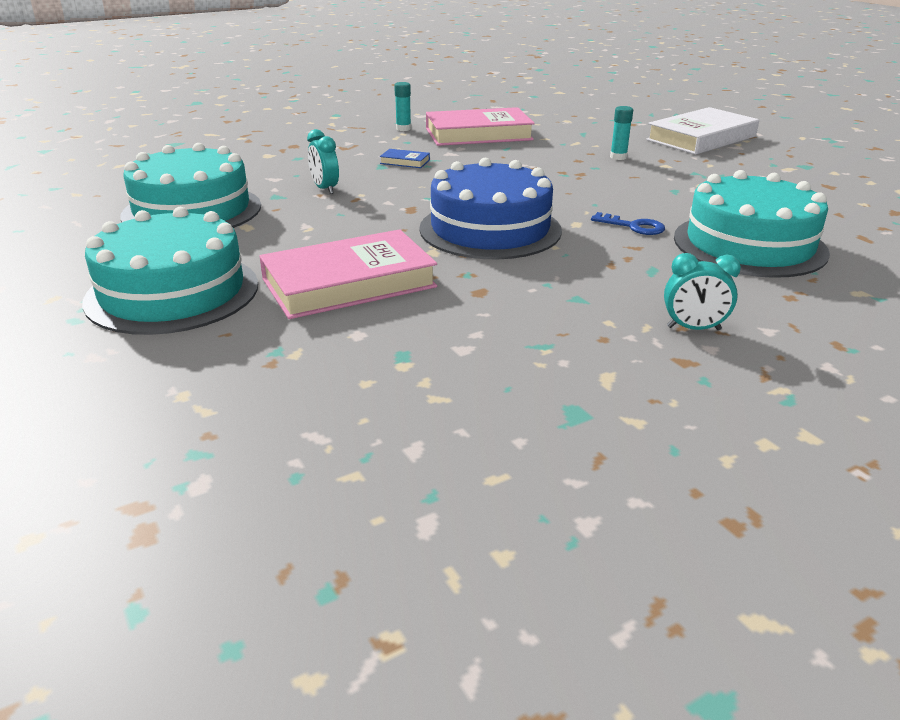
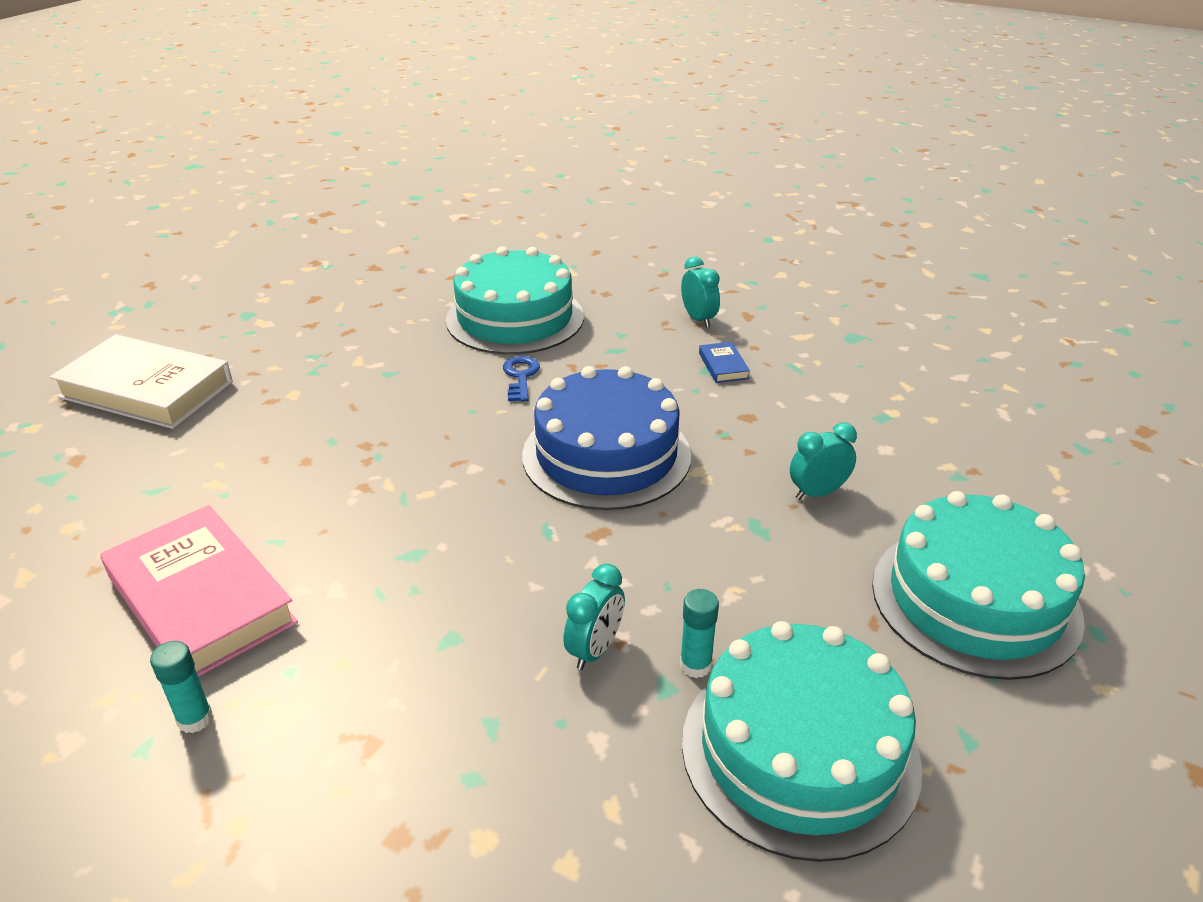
camera: 120 degrees left, 5 degrees up
pink book [259,229,437,319] -> turquoise clock [790,422,857,500]
blue book [380,149,430,168] -> blue book moved to [699,342,750,383]
turquoise glue stick [610,106,633,160] -> turquoise glue stick moved to [680,589,719,678]

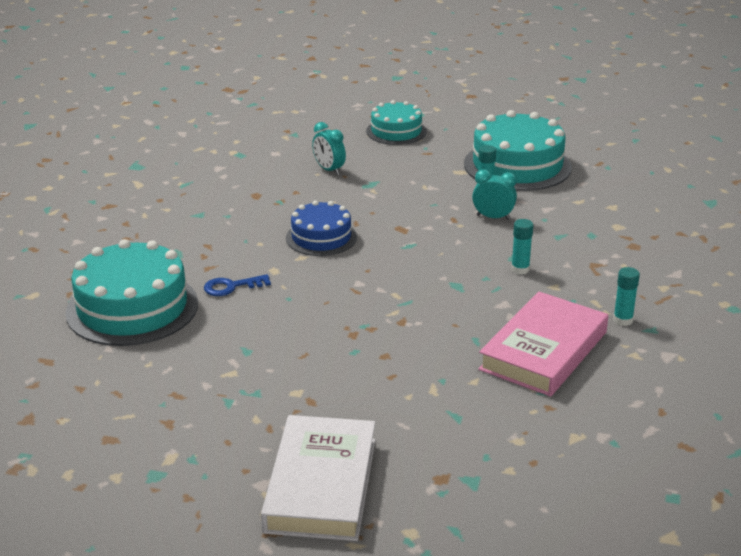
camera: 105 degrees left, 5 degrees down
blue cake [522,366,691,510] -> blue cake [286,201,357,256], size x0.60
turquoise clock [681,257,720,328] -> none
blue book [699,342,750,383] -> none
turquoise cake [872,491,1085,680] -> turquoise cake [366,100,427,145], size x0.60
none -> turquoise glue stick [511,219,533,275]

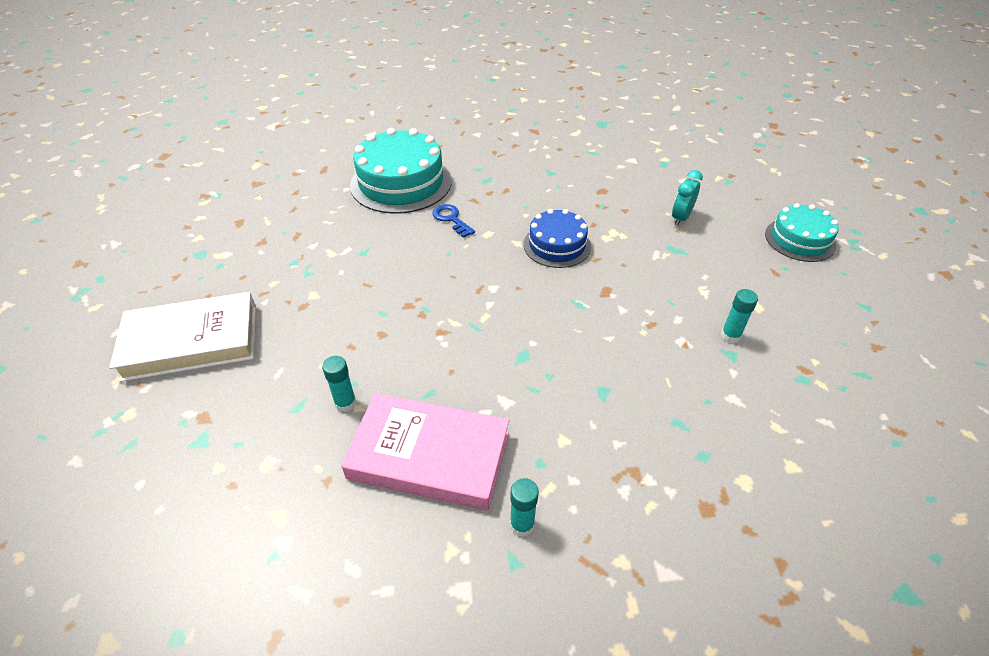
camera: 70 degrees right, 15 degrees up
turquoise cake [464,110,572,191] -> none
turquoise clock [472,169,517,220] -> none
turquoise glue stick [511,219,533,275] -> turquoise glue stick moved to [322,356,356,412]

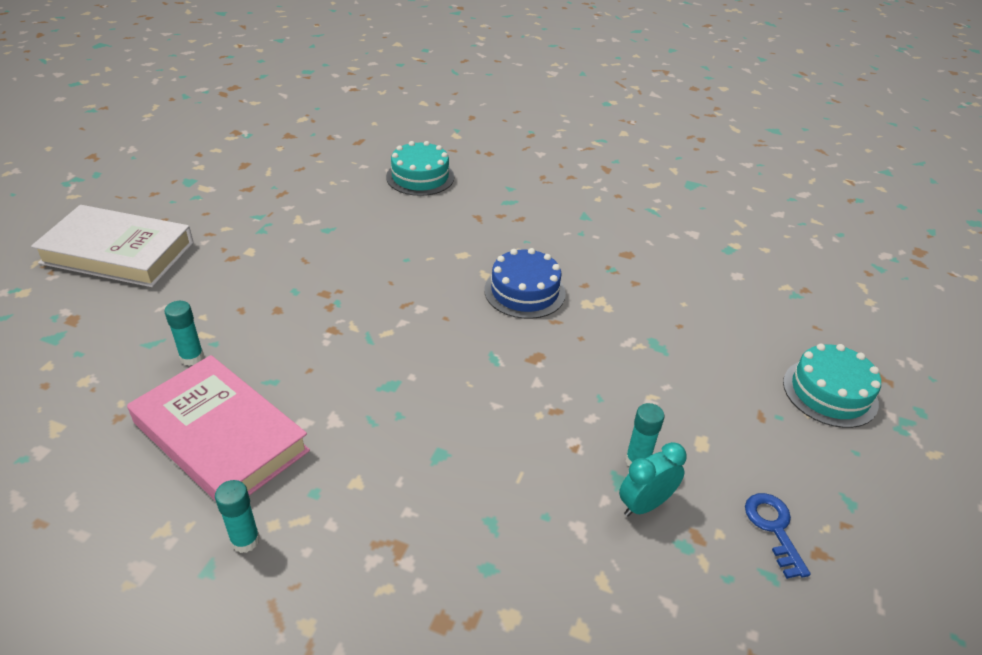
camera: 25 degrees right, 5 degrees down
turquoise cake [350,128,452,214] -> turquoise cake [386,141,454,196], size x0.60
blue key [432,204,475,238] -> blue key moved to [745,493,811,579]
turquoise clock [672,170,703,226] -> turquoise clock moved to [619,442,686,517]

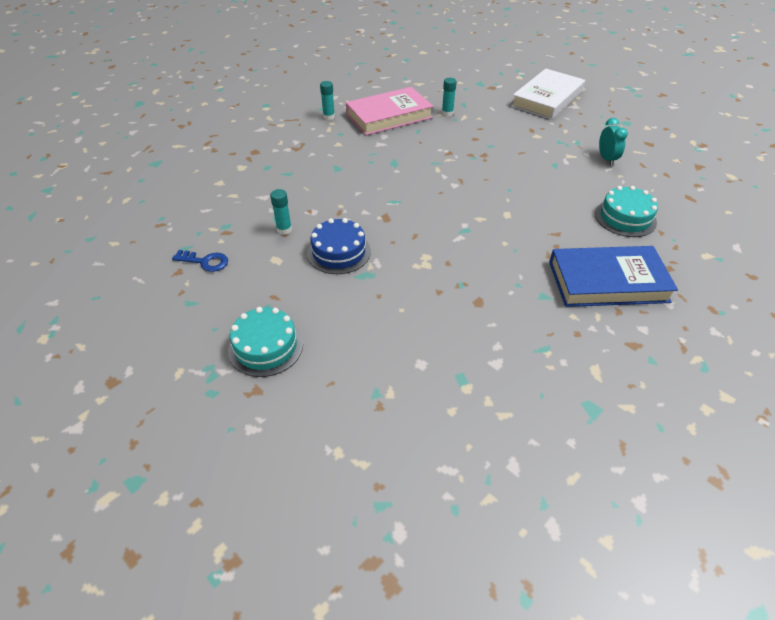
camera: 115 degrees right, 5 degrees up
blue cake [484,248,566,319] -> blue cake moved to [307,218,371,274]
turquoise clock [619,442,686,517] -> turquoise clock moved to [599,118,628,166]
none -> blue book [549,246,678,307]

